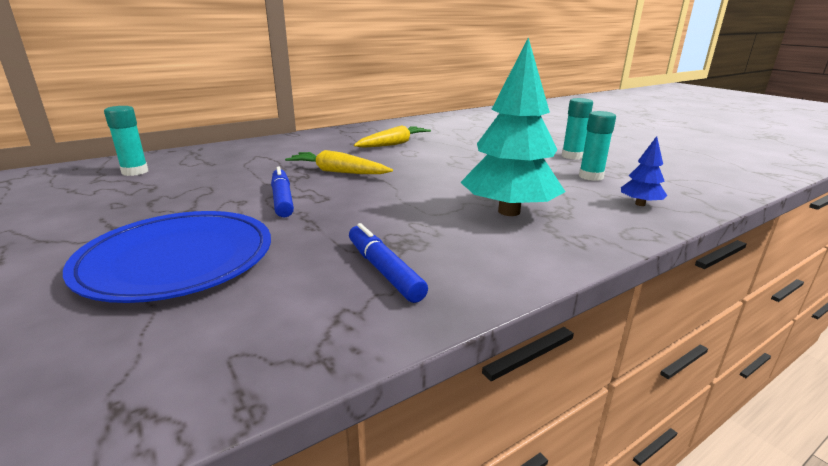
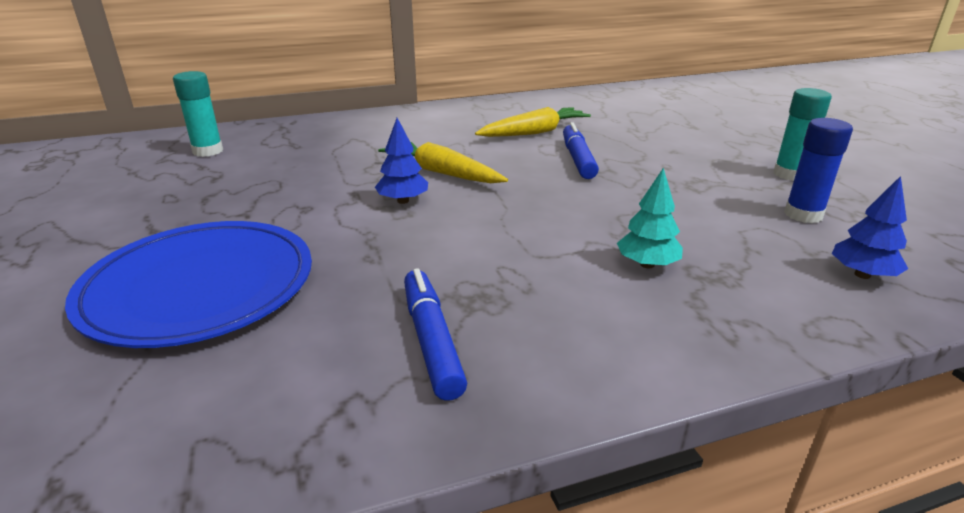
camera: 15 degrees right, 5 degrees up
blue marker [271,167,294,217] -> blue marker moved to [563,122,599,179]
turquoise tree [460,37,565,216] -> turquoise tree [617,168,683,268], size x0.45
turquoise glue stick [579,111,616,181] -> blue glue stick [784,118,853,223]
none -> blue tree [375,118,428,204]

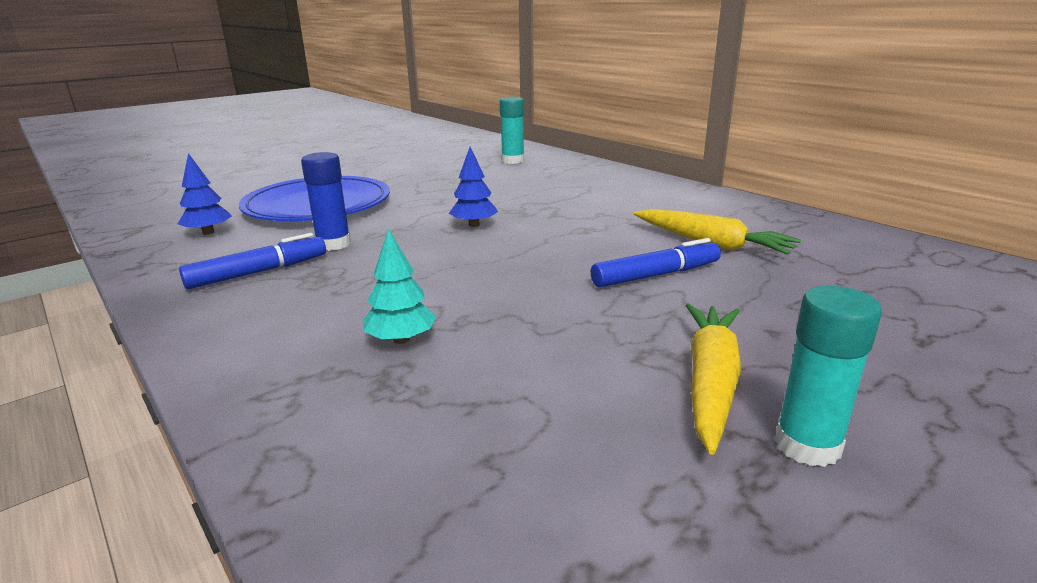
camera: 70 degrees right, 5 degrees down
yellow carrot [378,142,508,183] -> yellow carrot moved to [686,304,741,455]
blue glue stick [784,118,853,223] -> blue glue stick moved to [301,152,351,251]
blue tree [832,176,908,279] -> blue tree moved to [178,153,232,235]

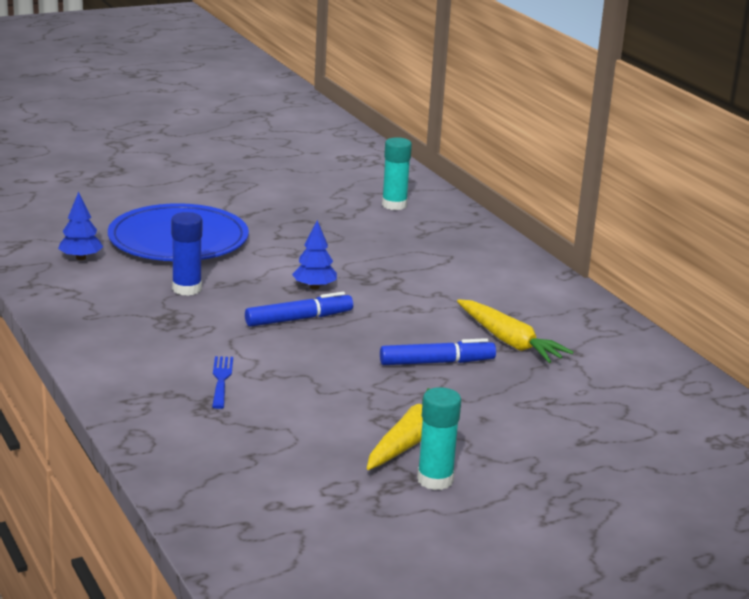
camera: 10 degrees right, 0 degrees up
blue marker [179,233,326,289] -> blue marker moved to [245,292,353,327]
turquoise tree [363,229,437,344] -> blue fork [212,356,233,409]

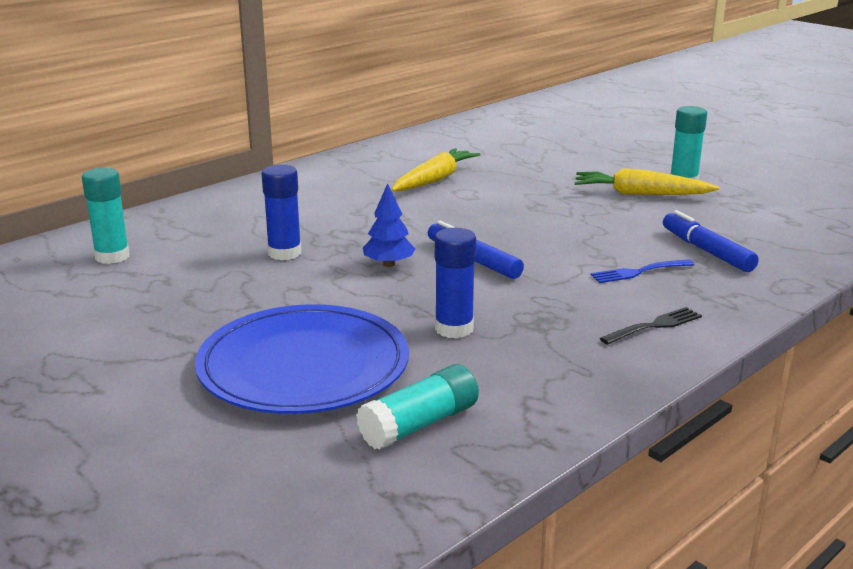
camera: 105 degrees left, 0 degrees up
blue tree [58,191,103,260] -> turquoise glue stick [356,364,479,450]
blue marker [380,338,496,365] -> blue marker moved to [663,210,759,272]
none -> blue glue stick [262,165,301,260]
none -> black fork [600,307,702,345]

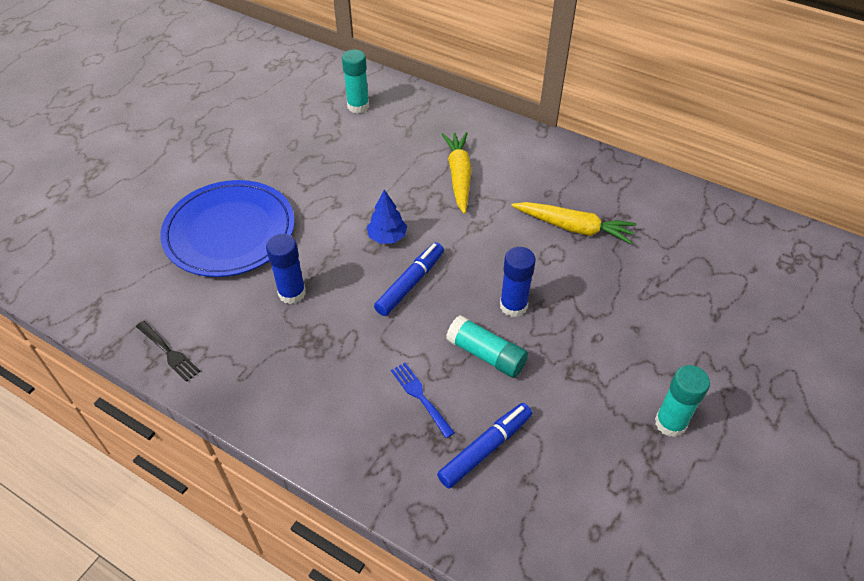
camera: 75 degrees right, 25 degrees up
blue glue stick [262,165,301,260] -> blue glue stick moved to [500,247,536,317]
turquoise glue stick [356,364,479,450] -> turquoise glue stick moved to [446,315,528,378]
yellow carrot [575,168,719,195] -> yellow carrot moved to [442,132,472,214]
black fork [600,307,702,345] -> black fork moved to [136,321,200,382]

